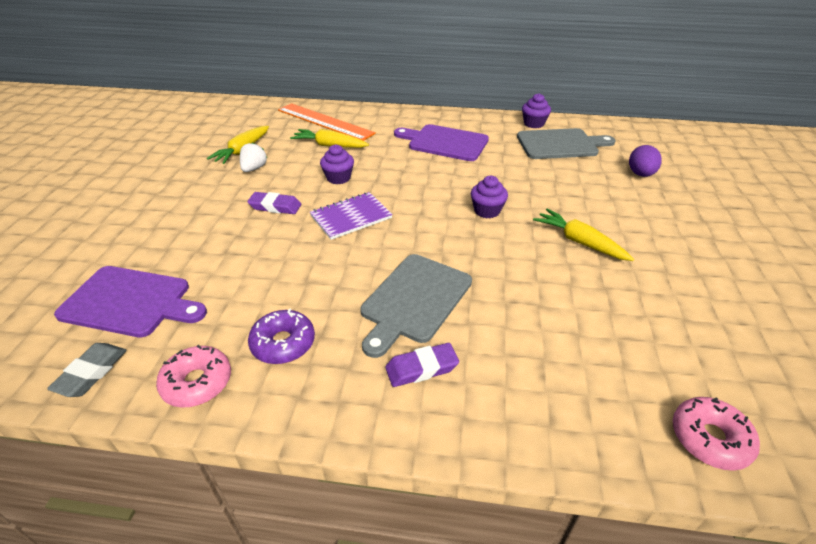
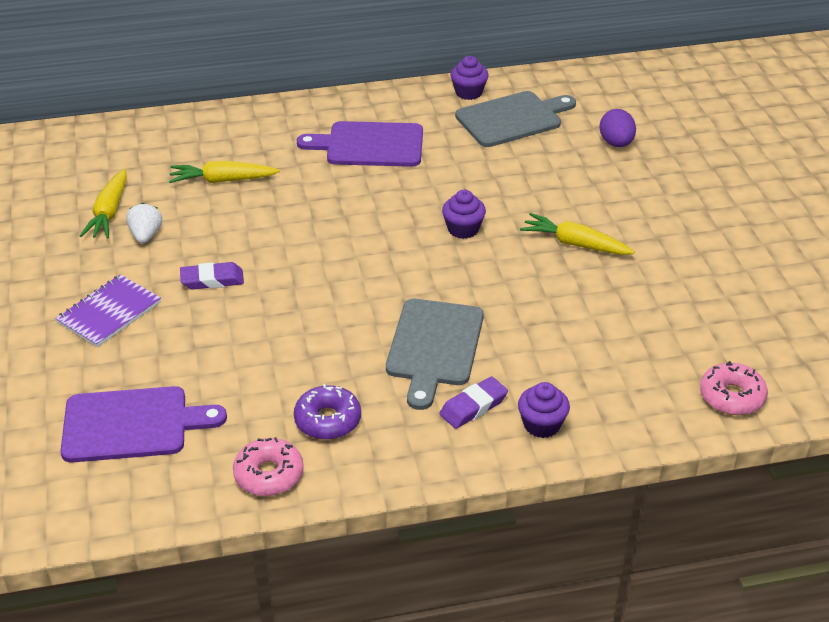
camera: 20 degrees left, 0 degrees up
grey eraser [47,343,127,397] -> none
orange ruler [278,103,376,141] -> none
purple notebook [310,192,393,240] -> purple notebook moved to [56,274,161,347]
purple cupcake [320,144,354,184] -> purple cupcake moved to [518,382,570,438]

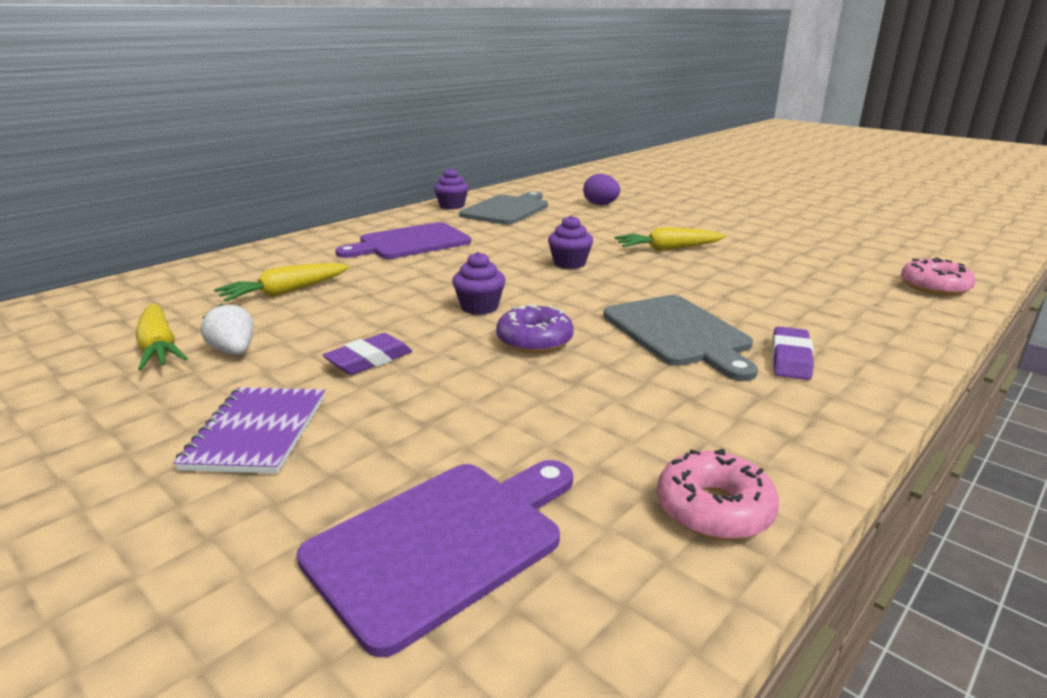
camera: 35 degrees left, 15 degrees down
purple donut [294,384,361,440] -> purple donut moved to [496,304,574,353]
purple cupcake [518,382,570,438] -> purple cupcake moved to [452,252,505,315]

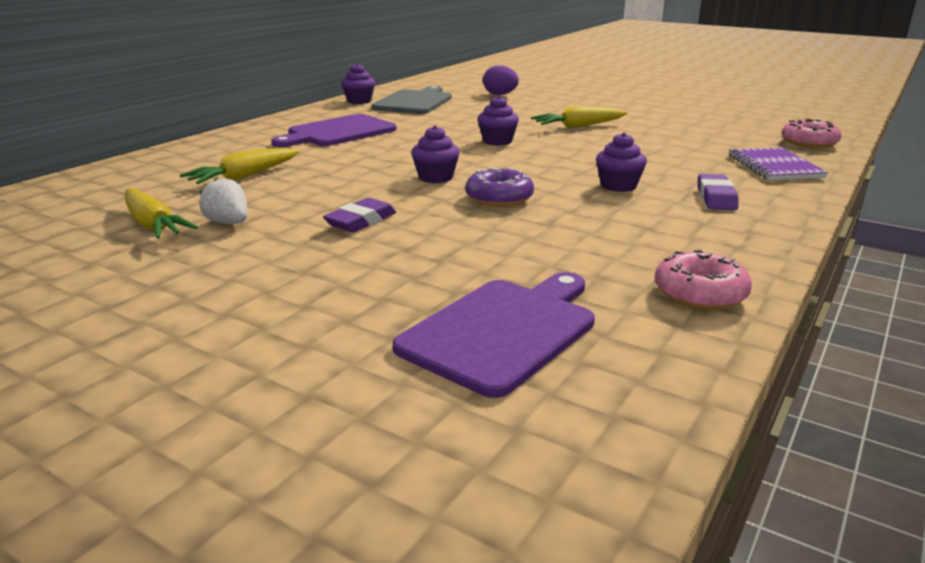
camera: 10 degrees left, 0 degrees up
purple notebook [173,387,325,474] -> purple notebook moved to [729,148,828,180]
grey cutting board [603,295,758,381] -> purple cupcake [596,132,647,192]

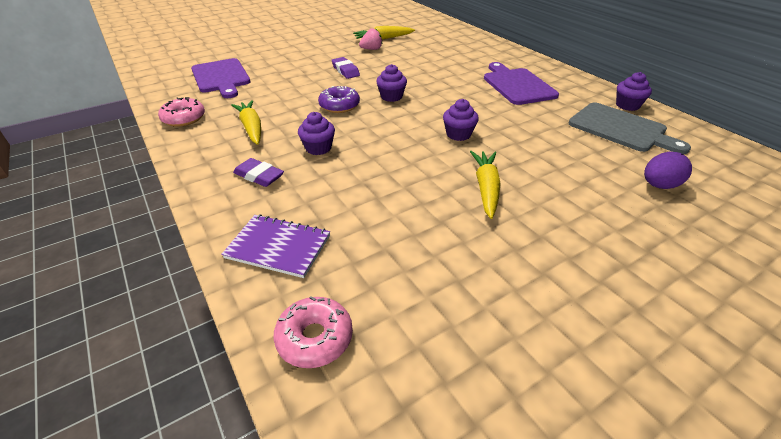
camera: 115 degrees right, 15 degrees up
yellow carrot [180,148,299,184] -> yellow carrot moved to [231,100,261,145]
white strawberry [199,178,248,224] -> pink strawberry [359,28,382,50]

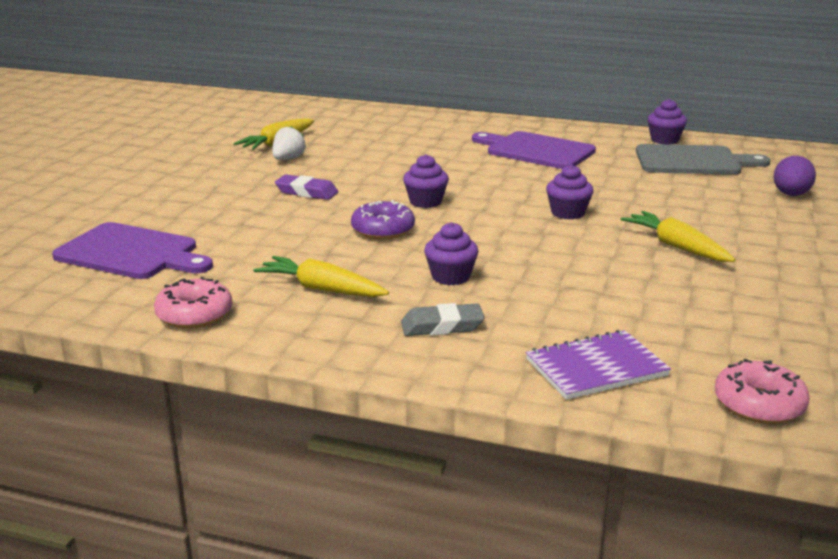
camera: 40 degrees left, 15 degrees down
purple eraser [233,158,284,187] -> grey eraser [401,303,485,336]
pink strawberry [359,28,382,50] -> white strawberry [272,126,306,160]

